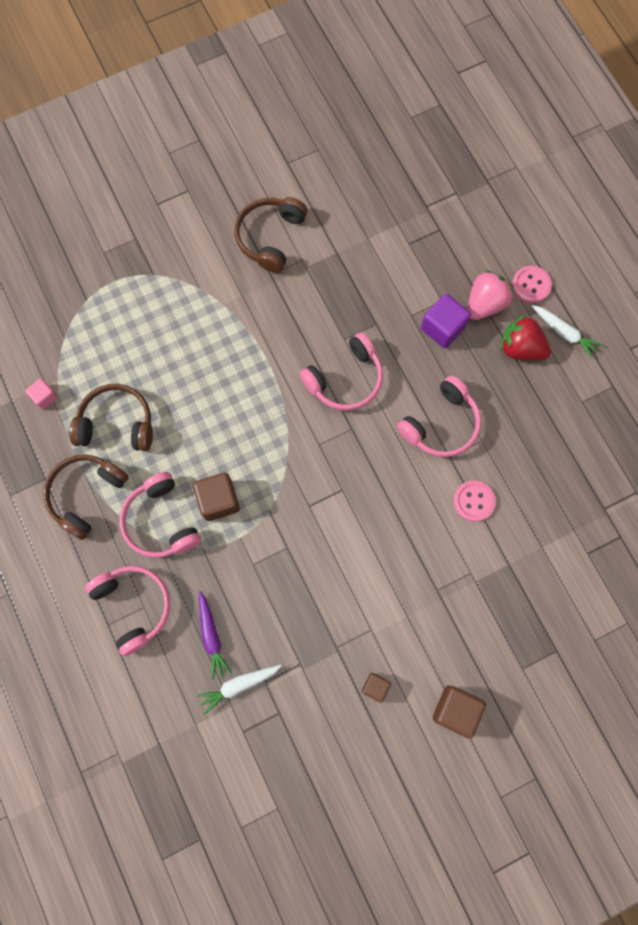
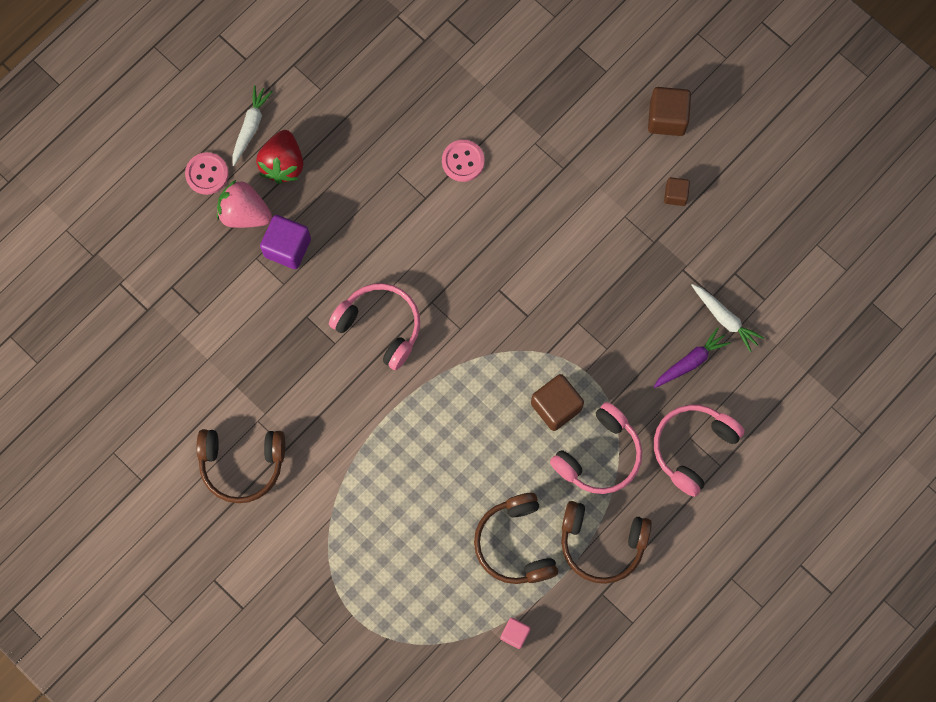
camera: 110 degrees left, 0 degrees up
pink headphones [397,376,481,457] -> none

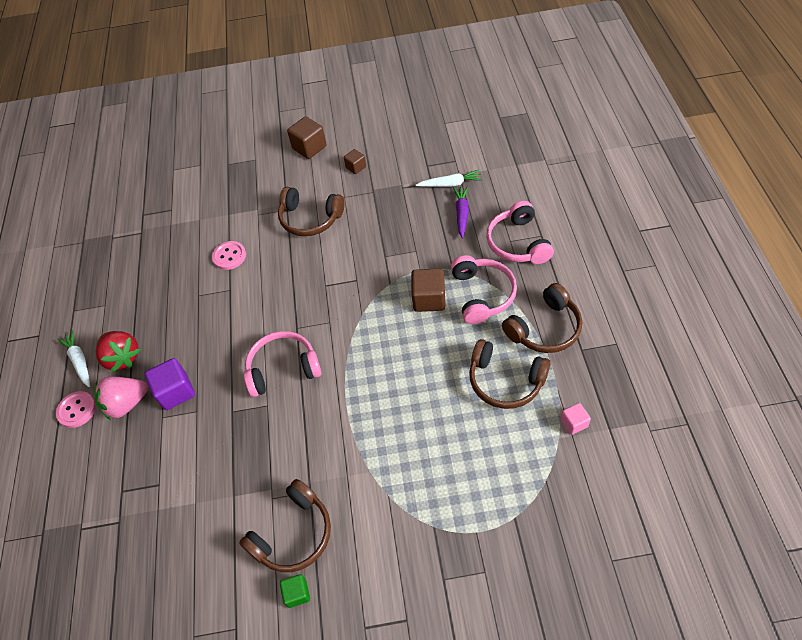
camera: 45 degrees left, 20 degrees down
none -> brown headphones [278,187,345,236]
none -> green cube [280,574,310,608]

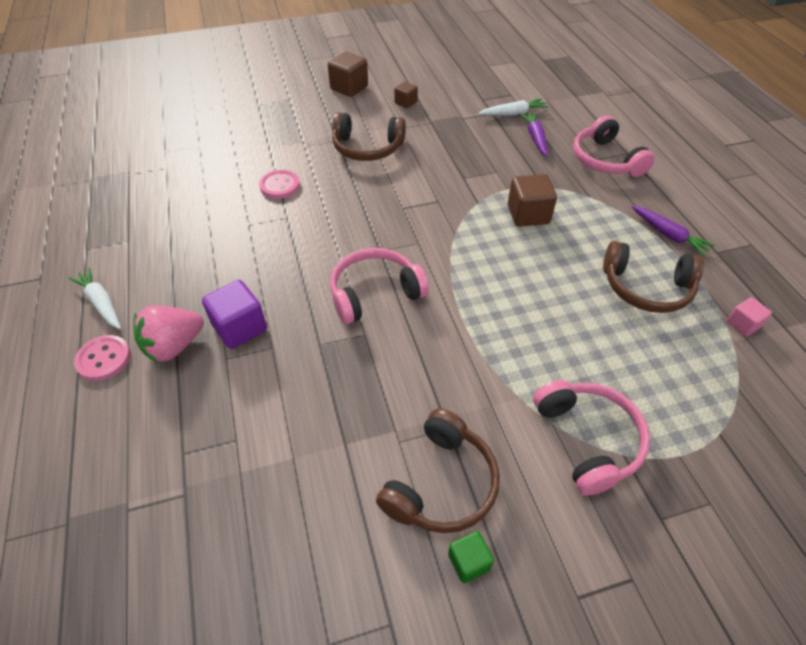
camera: 15 degrees left, 5 degrees down
red strawberry [96,331,140,372] -> none
pink headphones [451,255,517,324] -> pink headphones moved to [533,380,650,496]
brown headphones [502,283,582,353] -> purple carrot [632,206,715,256]

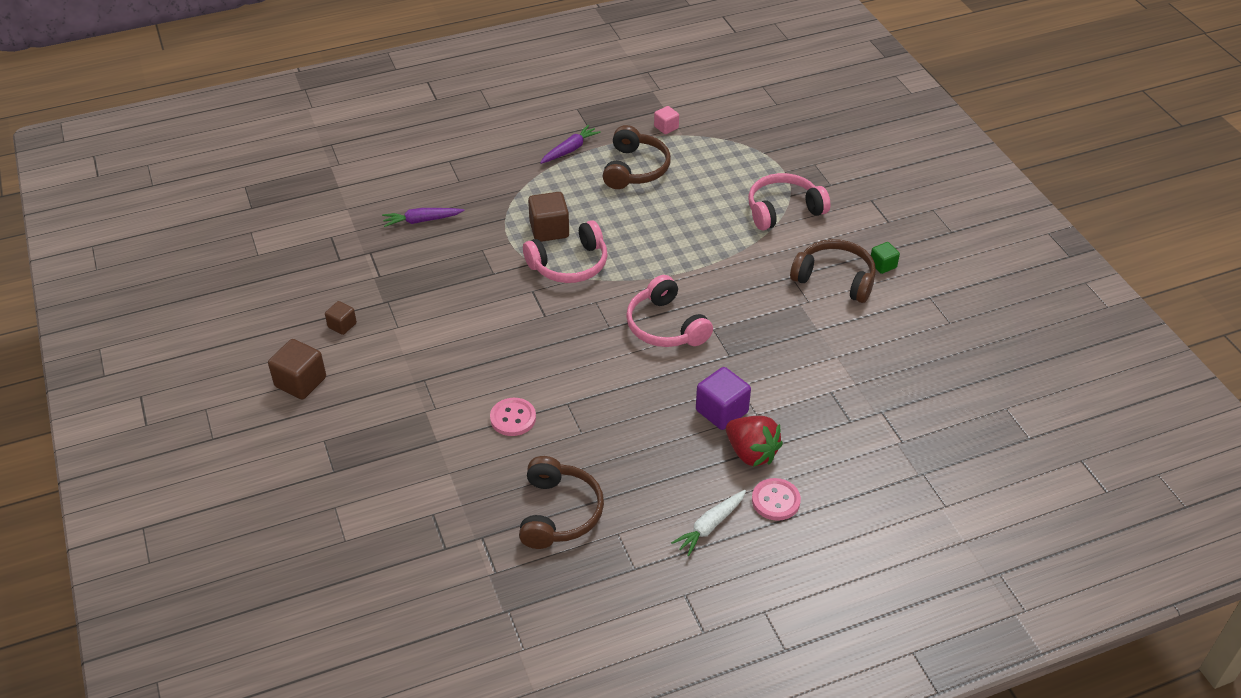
camera: 95 degrees left, 5 degrees down
pink strawberry [133,305,204,363] -> red strawberry [726,416,783,467]
brown headphones [332,112,406,161] -> brown headphones moved to [519,456,604,549]
white carrot [478,99,548,115] -> none
pink headphones [573,115,655,177] -> pink headphones moved to [523,220,608,283]

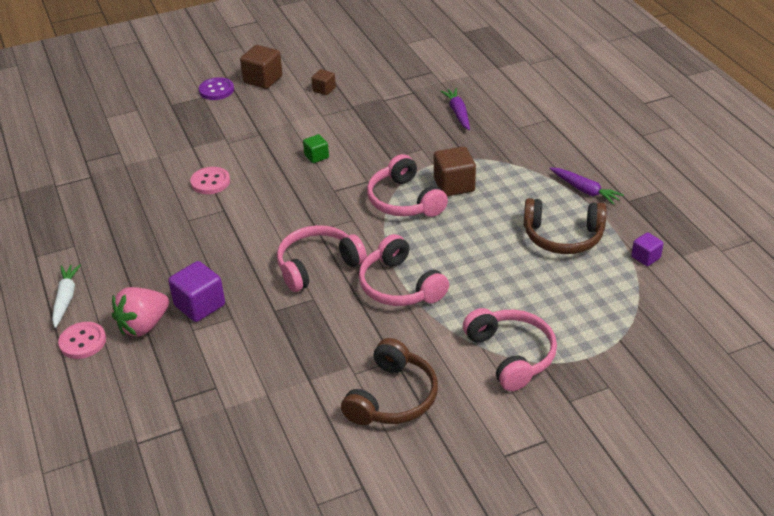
camera: 90 degrees right, 5 degrees down
brown headphones [519,456,604,549] -> none
pink cube [654,106,679,134] -> purple cube [631,232,664,266]
white carrot [671,490,746,556] -> white carrot turned 45 degrees clockwise [52,264,81,328]
red strawberry [726,416,783,467] -> pink strawberry [112,287,169,336]
green cube [871,242,900,274] -> green cube moved to [303,134,329,163]
none -> purple button [199,77,234,100]
none -> pink headphones [359,234,449,306]

